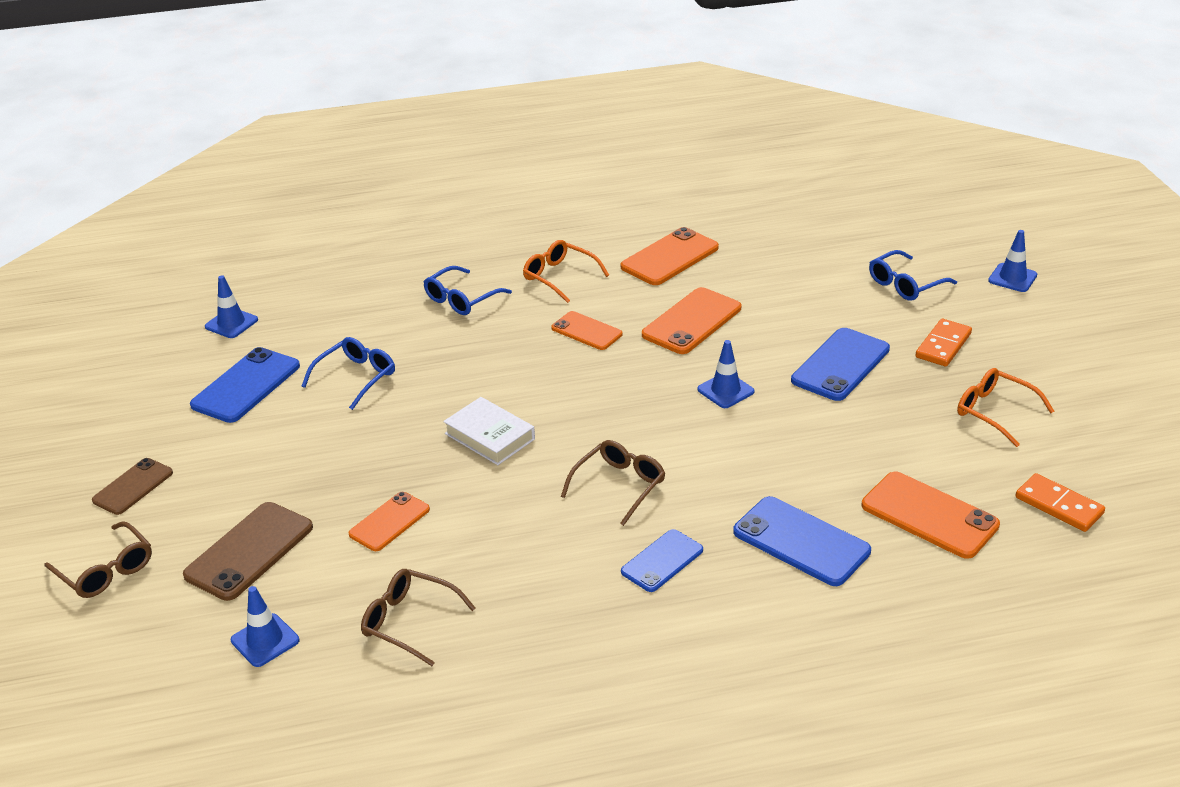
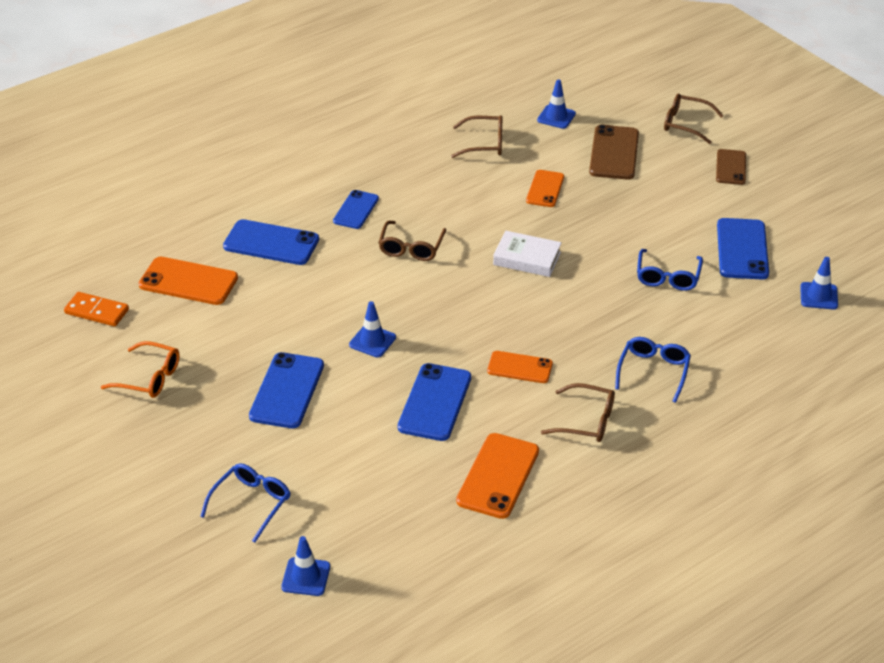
camera: 155 degrees right, 5 degrees up
orange glasses [523,240,609,303] -> brown glasses [541,383,615,442]
orange phone [642,287,741,354] -> blue phone [398,363,471,441]
orange domino [915,319,972,367] -> none
blue traffic cone [988,230,1037,292] -> blue traffic cone moved to [281,536,330,596]

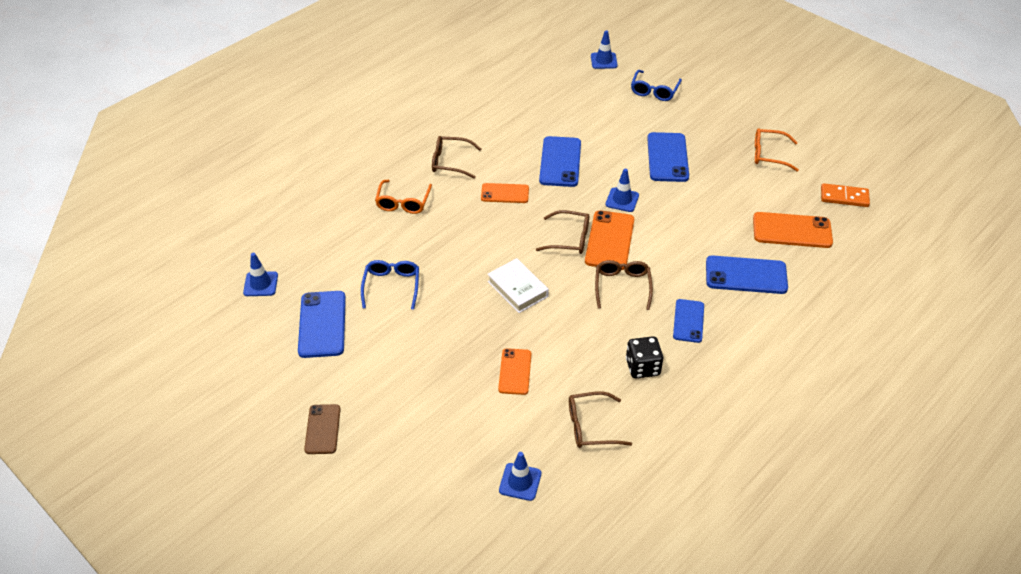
camera: 170 degrees right, 5 degrees up
orange phone [456,433,539,519] -> orange phone moved to [585,210,634,270]
white book [493,231,562,277] -> white book turned 45 degrees clockwise [488,258,549,313]
brown phone [589,125,639,179] -> none
blue glasses [615,337,691,403] -> orange glasses [375,180,432,214]
brown glasses [664,94,724,144] -> brown glasses moved to [536,210,589,254]
none -> black dice [626,336,663,379]

